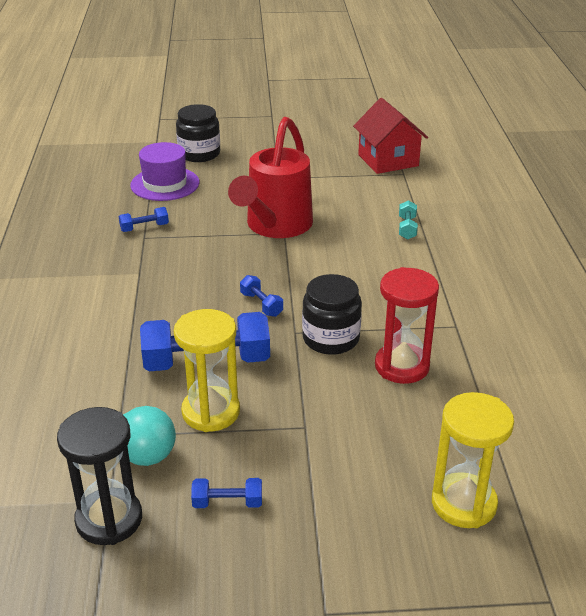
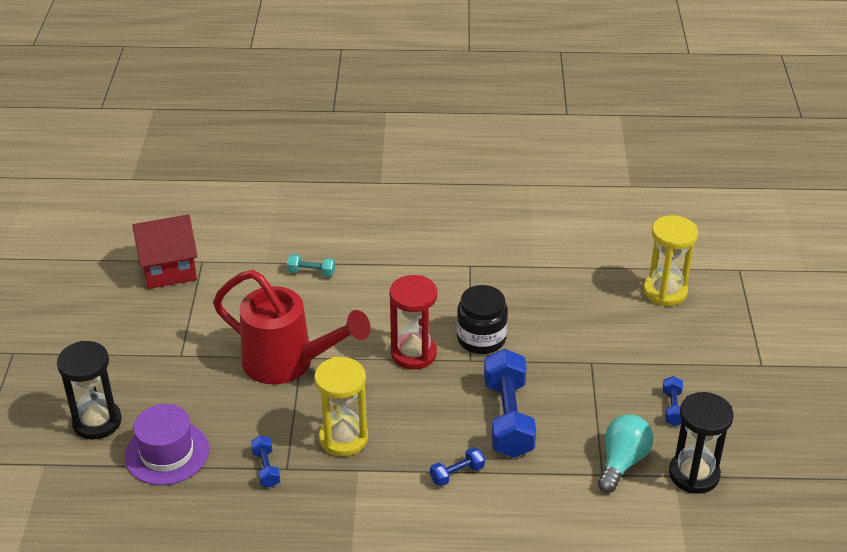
camera: 85 degrees left, 5 degrees up
yellow hourglass [174,309,240,432] -> yellow hourglass moved to [314,357,368,456]
black jar [176,104,220,162] -> black hourglass [57,341,122,440]
blue dumbbell [240,275,283,317] -> blue dumbbell moved to [430,447,485,486]
red hourglass [375,267,439,384] -> red hourglass moved to [389,275,437,369]

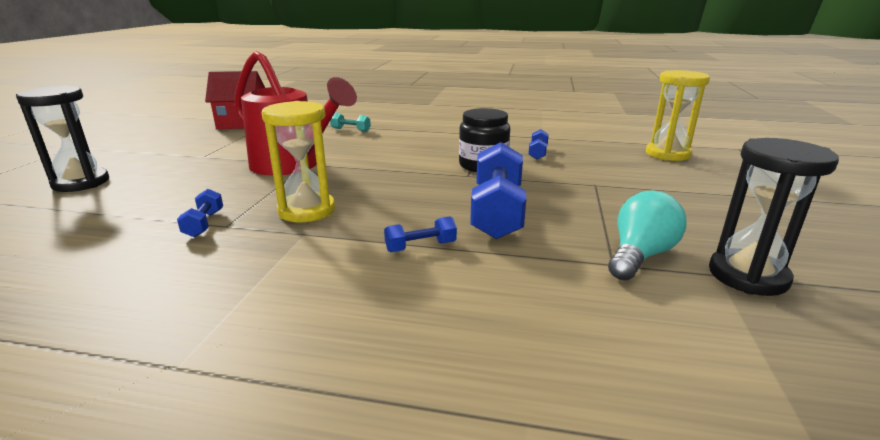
camera: 10 degrees right, 15 degrees down
purple hat [125,404,209,485] -> none
red hourglass [389,275,437,369] -> none
blue dumbbell [663,376,683,426] -> blue dumbbell moved to [528,129,549,160]

